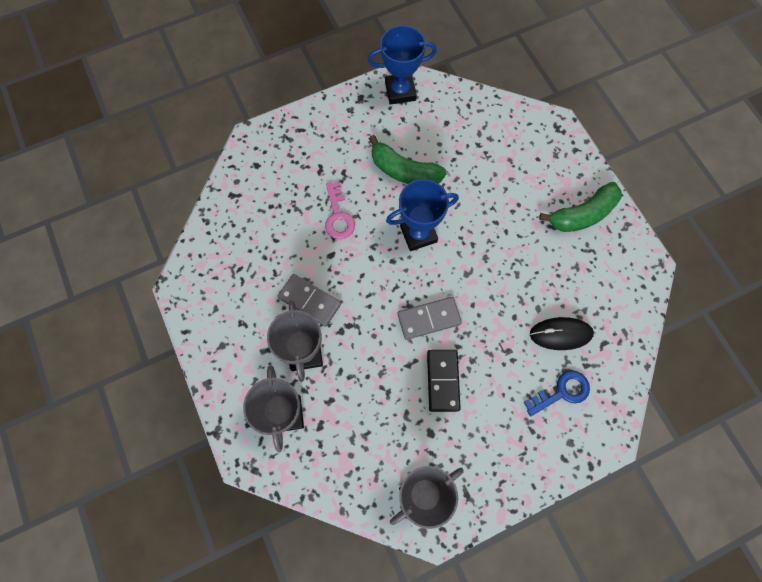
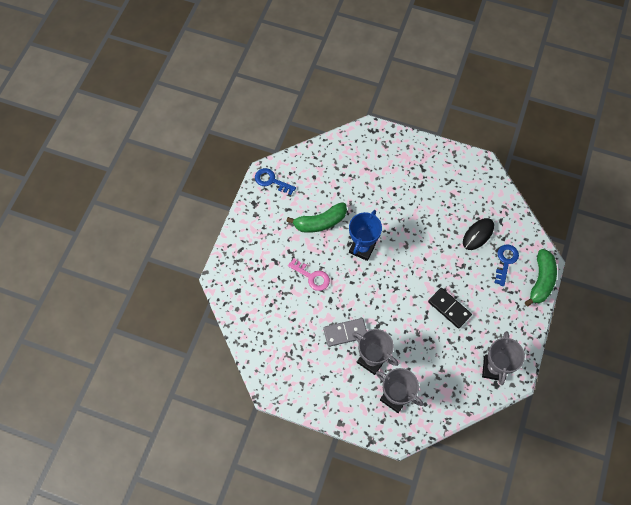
camera: 45 degrees left, 5 degrees down
blue trophy [368,25,437,105] -> blue key [255,168,296,195]
grey domino [397,297,462,340] -> none
green banana [539,182,622,232] -> green banana moved to [525,249,557,306]

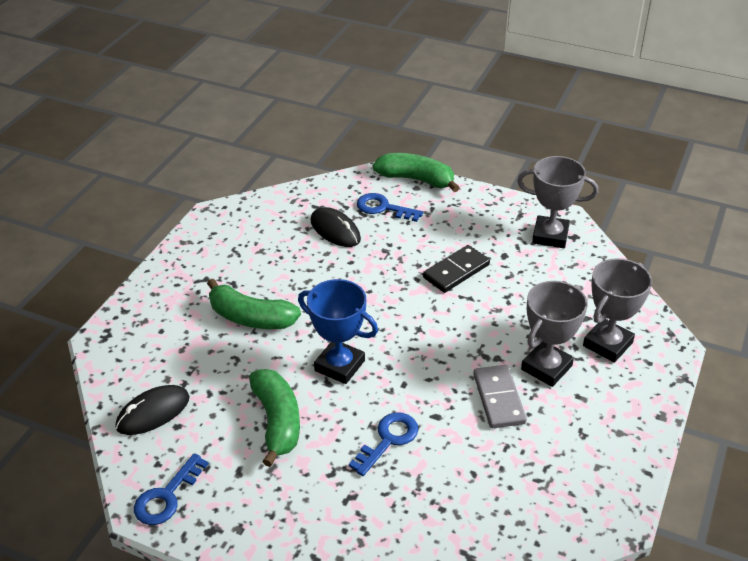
camera: 85 degrees left, 25 degrees down
pink key [288,258,330,291] -> blue key [349,412,418,476]
none -> black mouse [116,385,190,435]
none -> green banana [207,279,301,329]

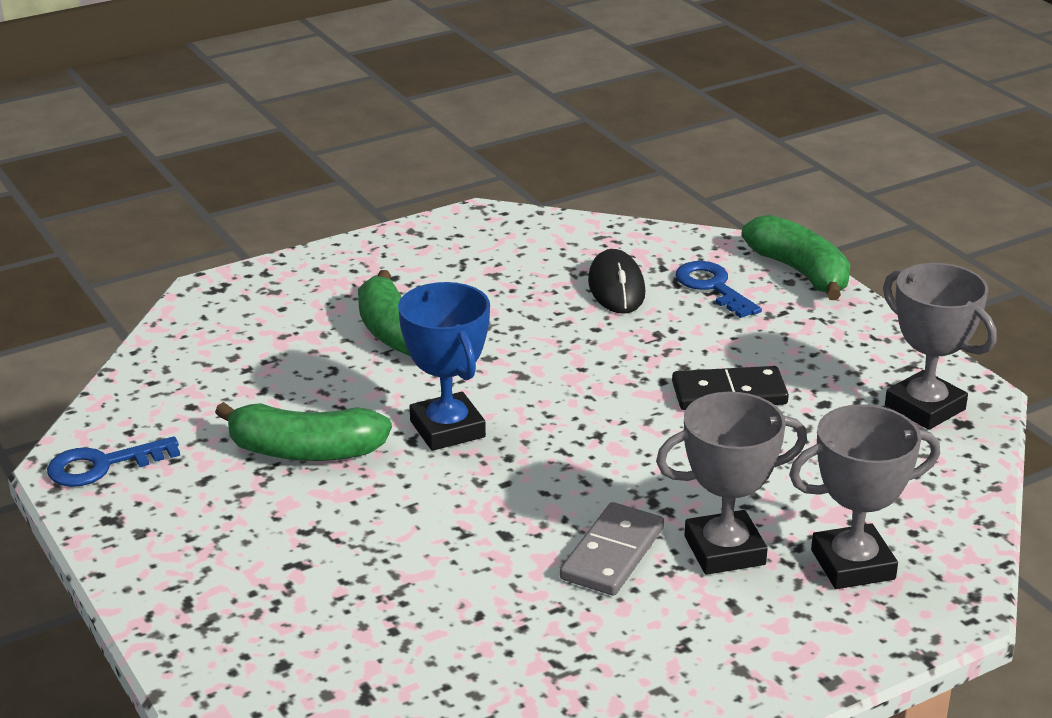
camera: 35 degrees right, 10 degrees down
black mouse [116,385,190,435] -> none
green banana [249,369,300,467] -> green banana turned 75 degrees clockwise [215,402,392,461]
blue key [349,412,418,476] -> none

